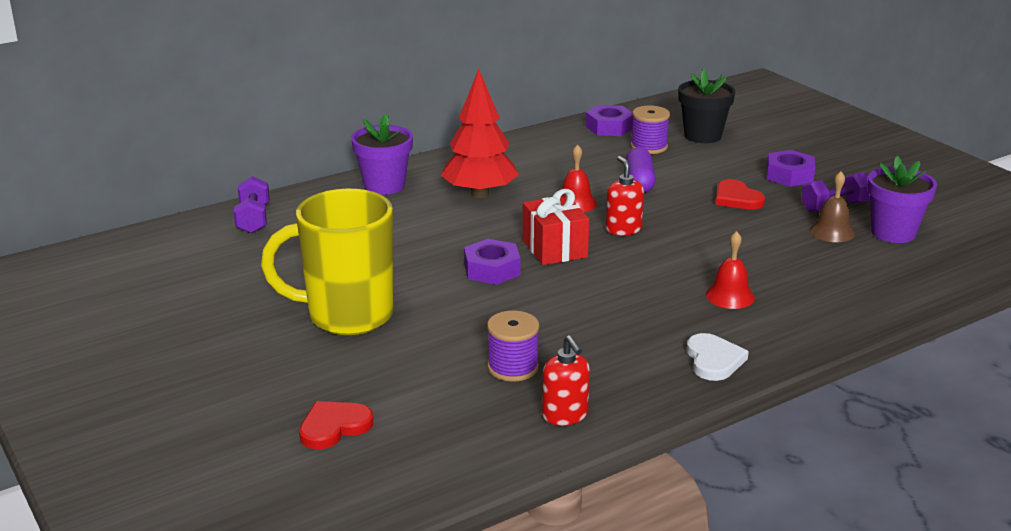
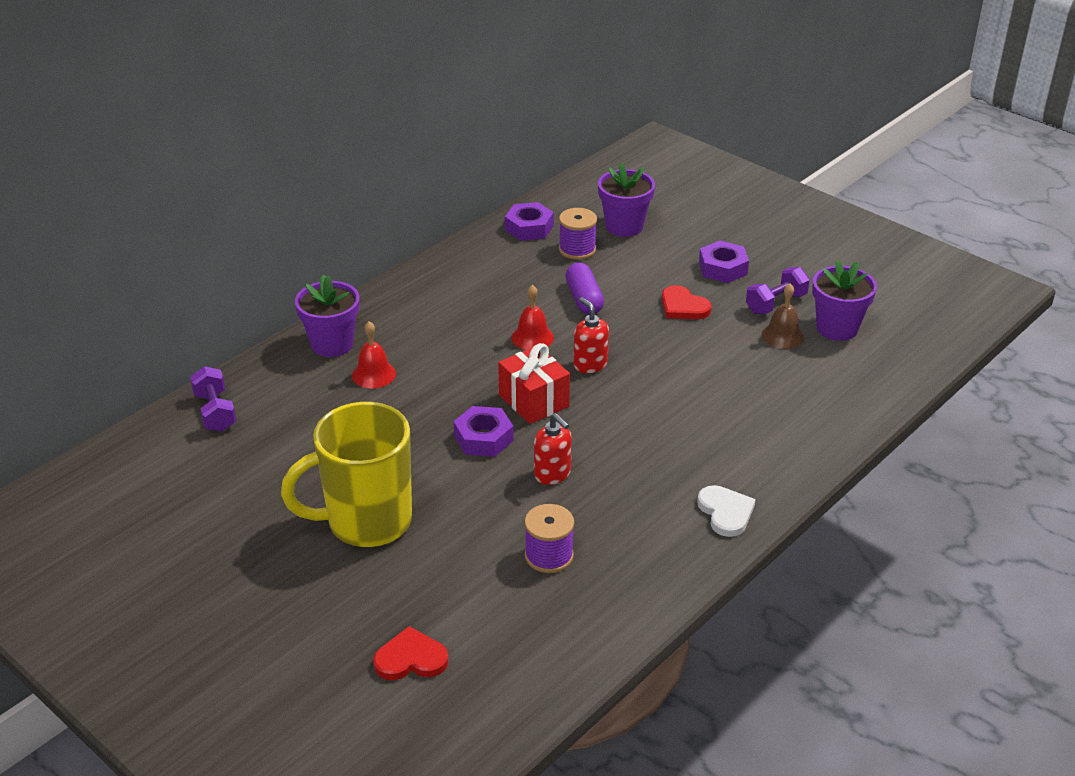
camera: 15 degrees left, 10 degrees up
red heart [299,401,373,449] -> red heart turned 45 degrees clockwise [373,626,448,680]
red tree [441,69,519,198] -> none
red soap dispenser [542,335,590,426] -> red soap dispenser moved to [534,413,572,485]
black flower pot [678,69,735,143] -> purple flower pot [598,163,655,237]
red bell [705,231,755,309] -> red bell moved to [352,321,396,388]

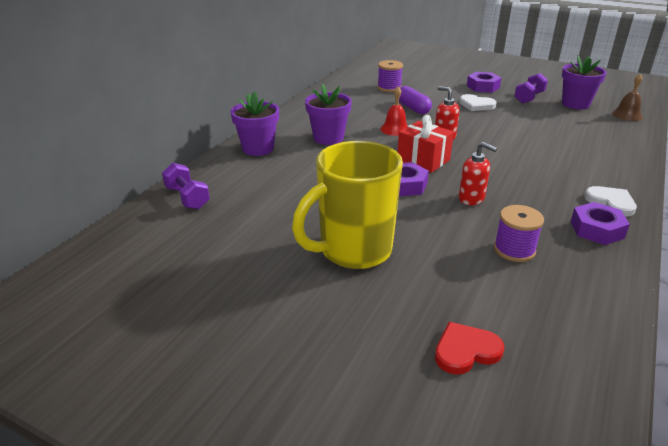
camera: 15 degrees left, 5 degrees down
red bell [352,321,396,388] -> none
purple nut [505,202,554,241] -> purple nut moved to [571,202,630,245]
purple flower pot [598,163,655,237] -> purple flower pot moved to [305,84,352,145]
red heart [662,285,712,319] -> white heart [460,94,497,111]
brown bell [761,284,804,349] -> brown bell moved to [612,74,643,121]

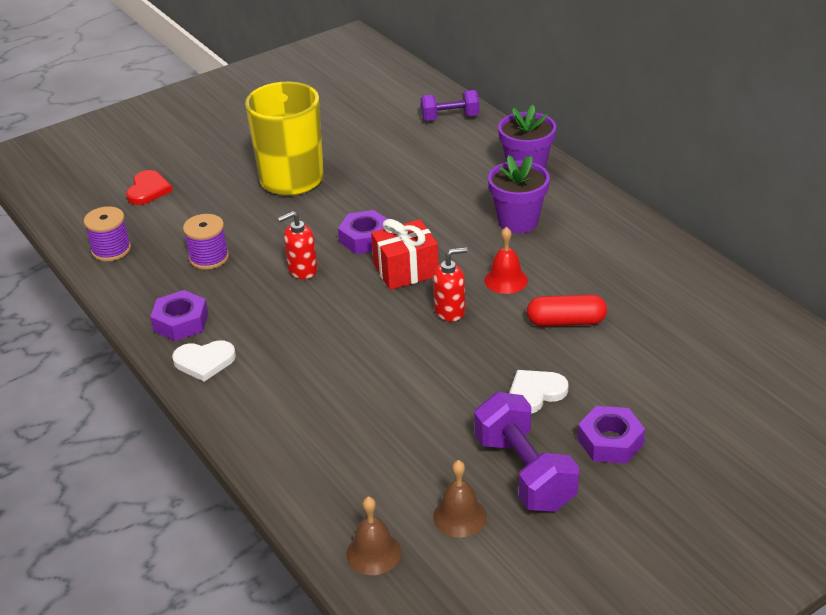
camera: 120 degrees right, 5 degrees up
purple spool [377,60,403,92] -> purple spool moved to [84,206,131,261]
purple capsule [399,86,432,114] -> red capsule [527,294,607,326]
purple dumbbell [514,73,548,104] -> purple dumbbell [474,392,579,512], size x1.56
purple flower pot [562,55,607,109] -> brown bell [433,460,487,538]

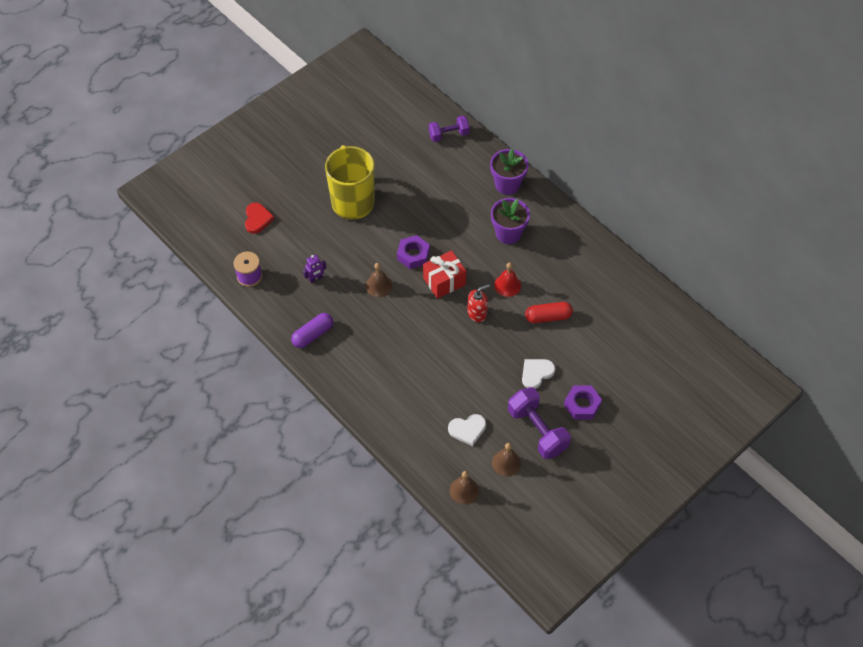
camera: 10 degrees left, 20 degrees up
purple nut [150,290,208,341] -> purple capsule [291,313,333,348]
white heart [172,340,236,382] -> white heart moved to [448,414,486,446]
purple spool [183,214,229,270] -> purple robot [303,255,327,283]
red soap dispenser [277,211,317,279] -> brown bell [365,263,392,297]

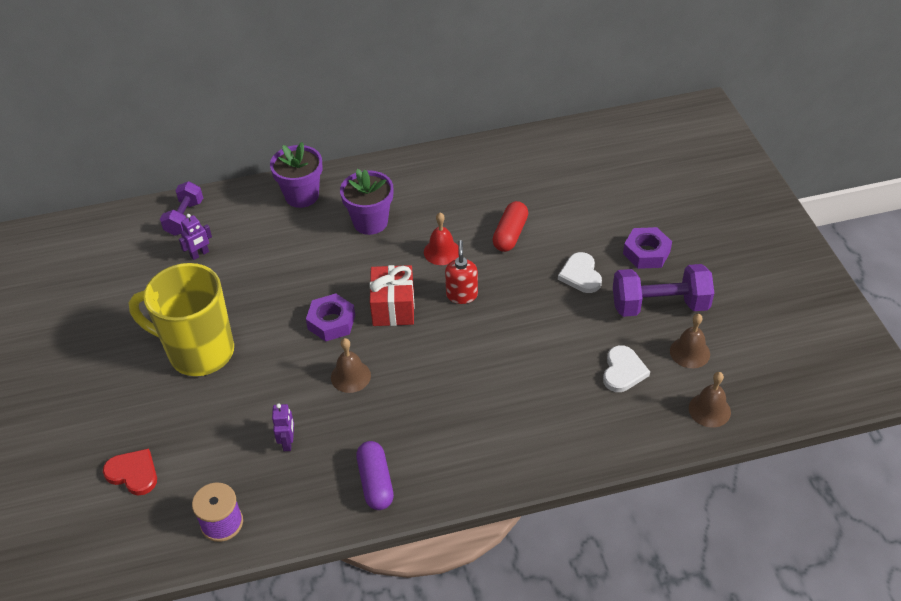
camera: 60 degrees left, 10 degrees down
none -> purple robot [179,214,212,260]

